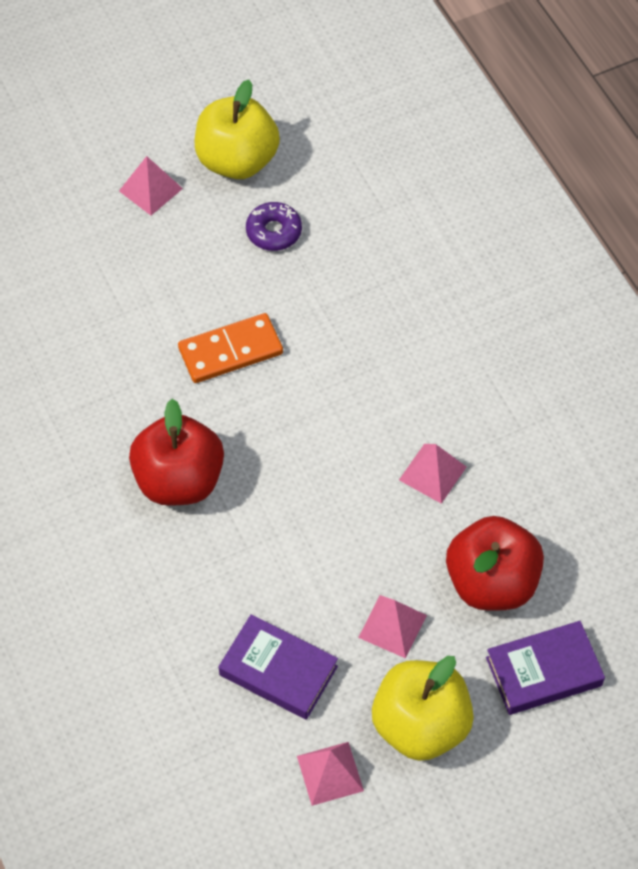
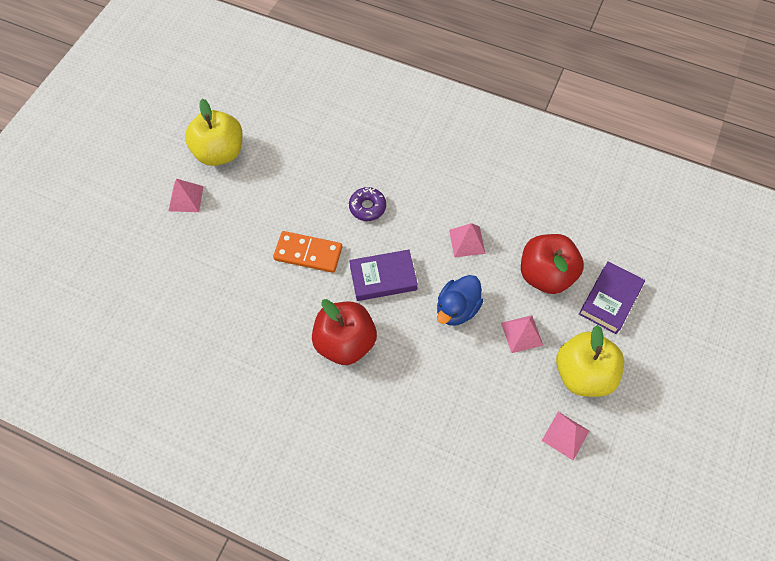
camera: 40 degrees left, 5 degrees up
orange domino [178,313,283,383] -> orange domino turned 75 degrees clockwise [273,231,342,273]
purple book [219,614,338,720] -> purple book moved to [349,250,418,301]
purple donut [246,202,302,251] -> purple donut moved to [349,187,386,221]
none -> blue duck [437,275,483,326]

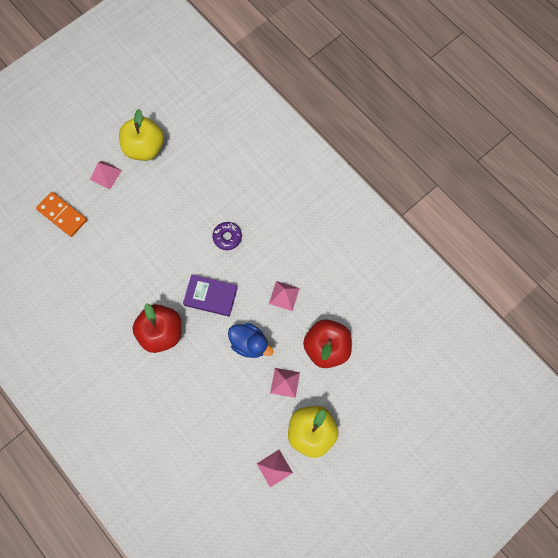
camera: 25 degrees right, 10 degrees up
orange domino [273,231,342,273] -> orange domino moved to [36,192,87,237]
blue duck [437,275,483,326] -> blue duck turned 120 degrees counterclockwise [228,323,273,358]
purple book [579,261,645,334] -> none

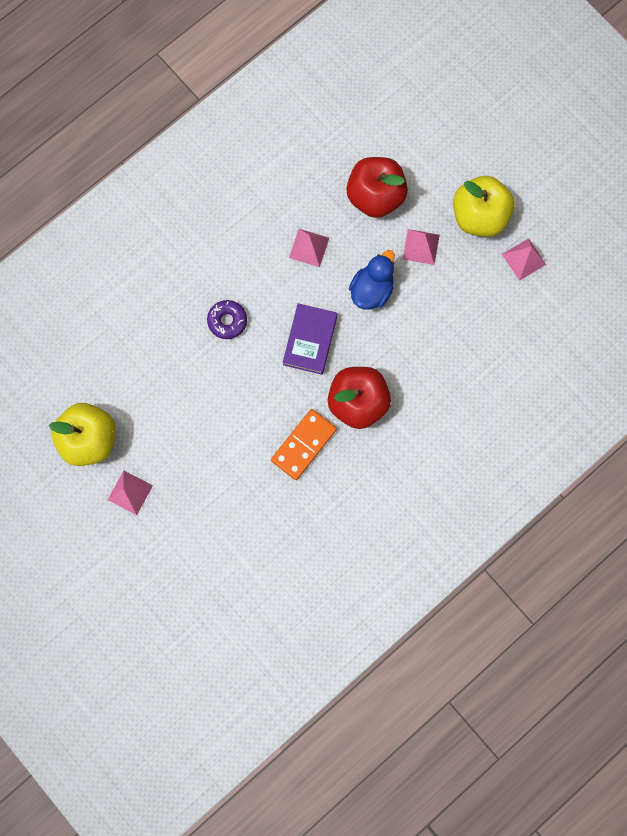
camera: 90 degrees left, 5 degrees up
orange domino [36,192,87,237] -> orange domino moved to [271,409,337,480]

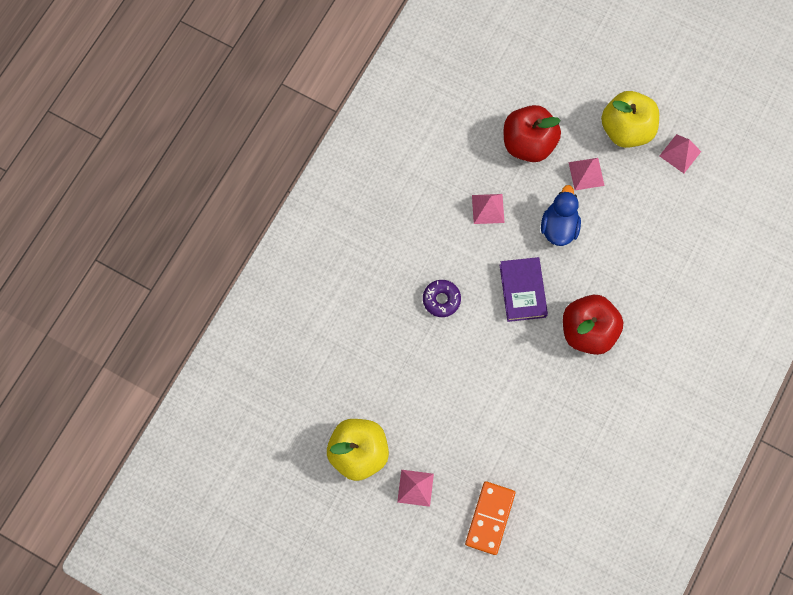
camera: 20 degrees left, 5 degrees down
orange domino [271,409,337,480] -> orange domino moved to [465,481,515,555]

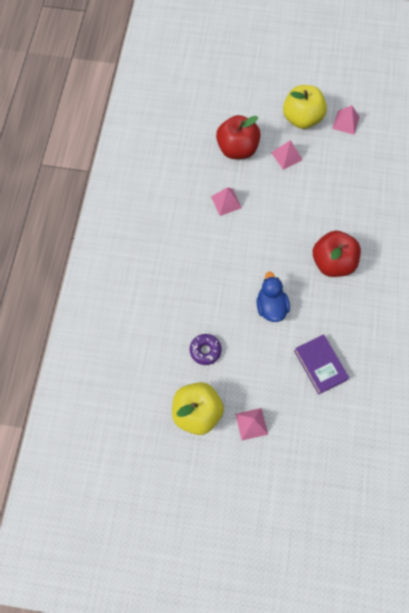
camera: 20 degrees left, 5 degrees down
purple donut [423,280,461,317] -> purple donut moved to [190,334,222,365]
orange domino [465,481,515,555] -> none
purple book [499,257,548,322] -> purple book moved to [294,334,349,394]
blue duck [541,185,581,246] -> blue duck moved to [257,272,290,322]

